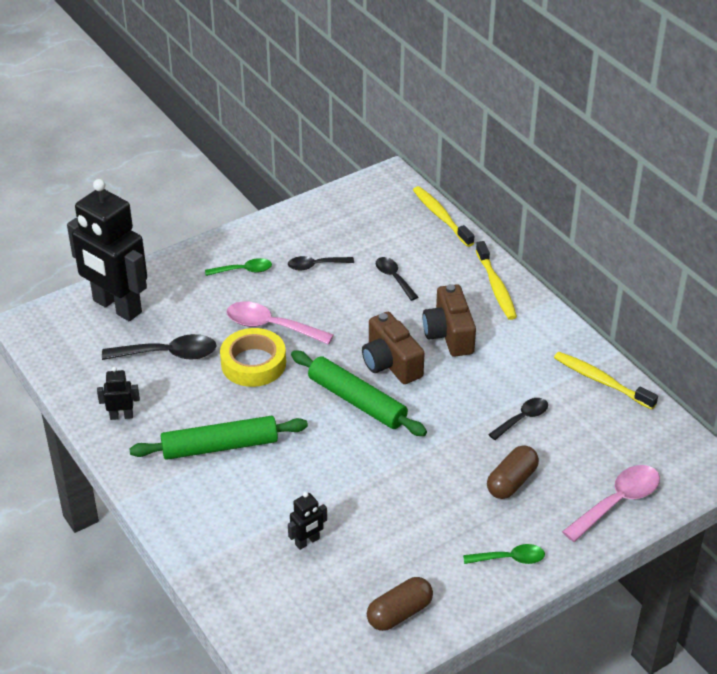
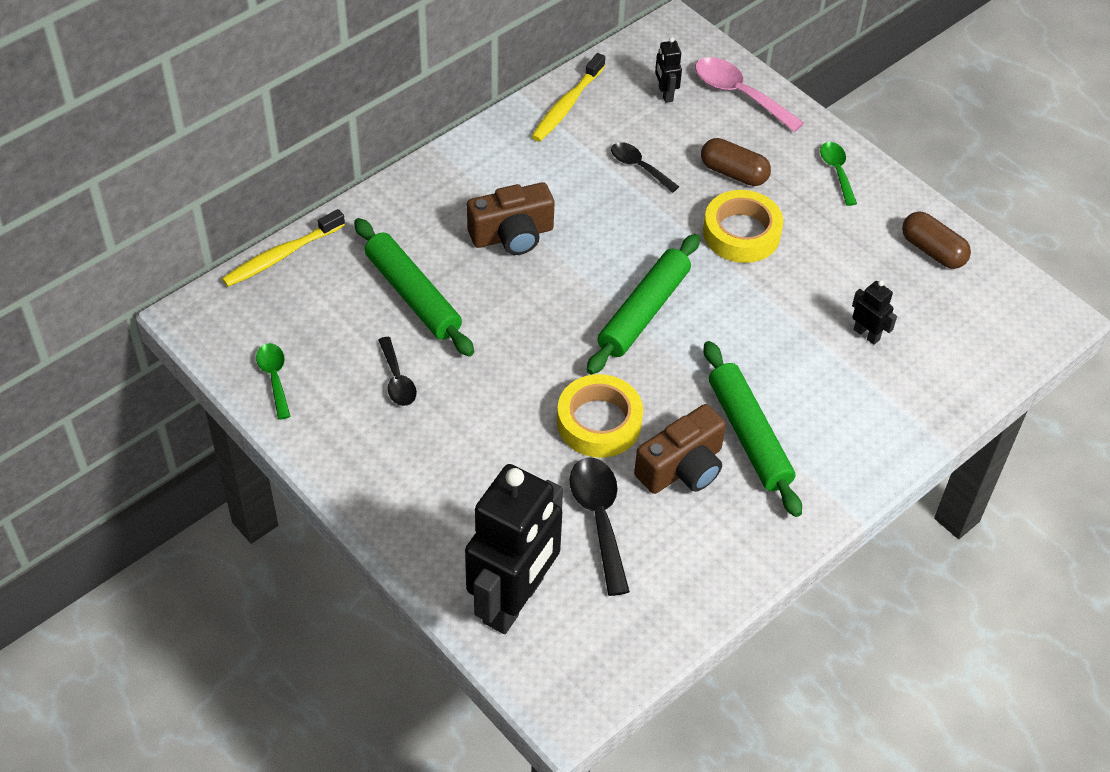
camera: 100 degrees left, 10 degrees up
black robot [97,367,140,420] -> black robot moved to [655,37,682,103]
green spoon [205,258,272,276] -> green spoon moved to [256,343,291,420]
pink spoon [226,302,334,345] -> none
brown camera [362,312,424,384] -> brown camera moved to [634,404,726,494]
black spoon [376,257,418,301] -> green rolling pin [354,218,474,356]
yellow toothbrush [476,241,517,320] -> none
none -> yellow tape [703,190,783,263]

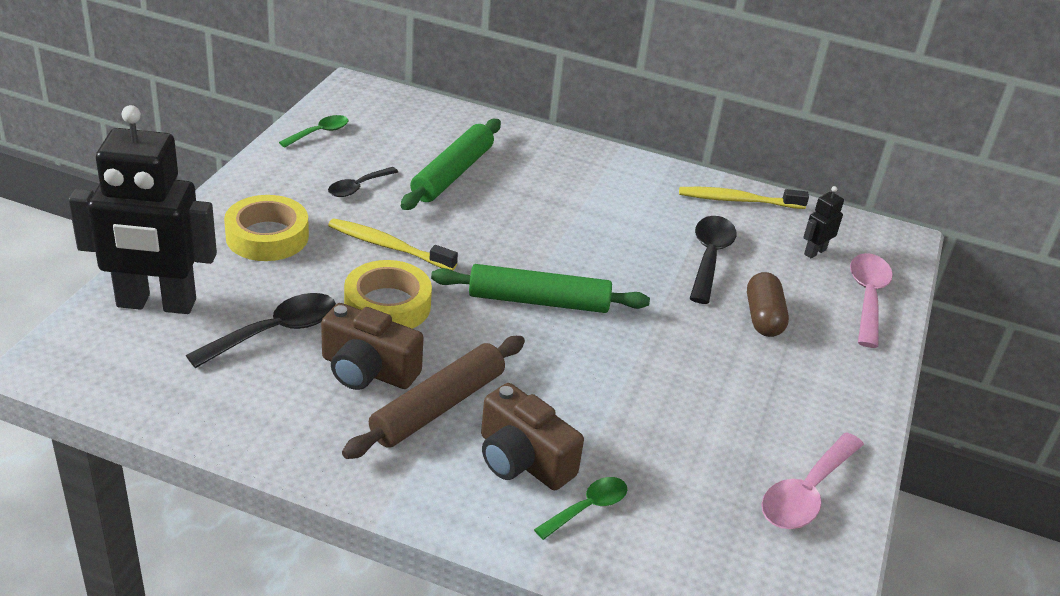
camera: 60 degrees right, 15 degrees down
yellow toothbrush [222,209,345,287] -> yellow toothbrush moved to [328,218,458,270]
brown camera [467,182,554,255] -> brown camera moved to [481,383,584,490]
black spoon [611,142,679,193] -> black spoon [690,216,736,304], size x1.61
yellow tape [703,190,783,263] -> yellow tape moved to [224,195,309,261]
green rolling pin [703,341,802,517] -> brown rolling pin [342,336,525,459]
green spoon [820,142,857,206] -> green spoon moved to [534,477,628,540]
black robot [852,280,897,345] -> none
brown capsule [902,211,971,269] -> pink spoon [761,432,864,529]

